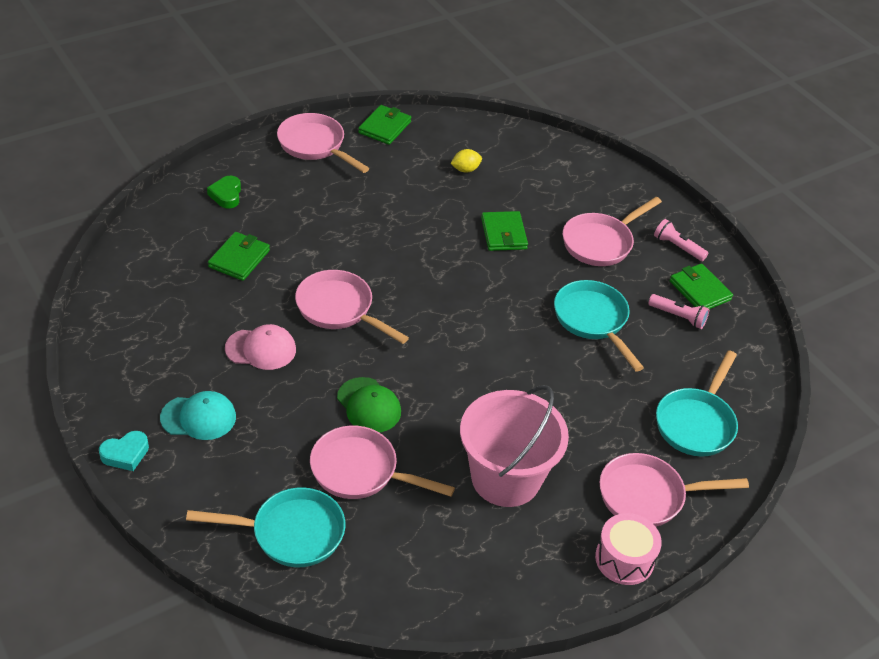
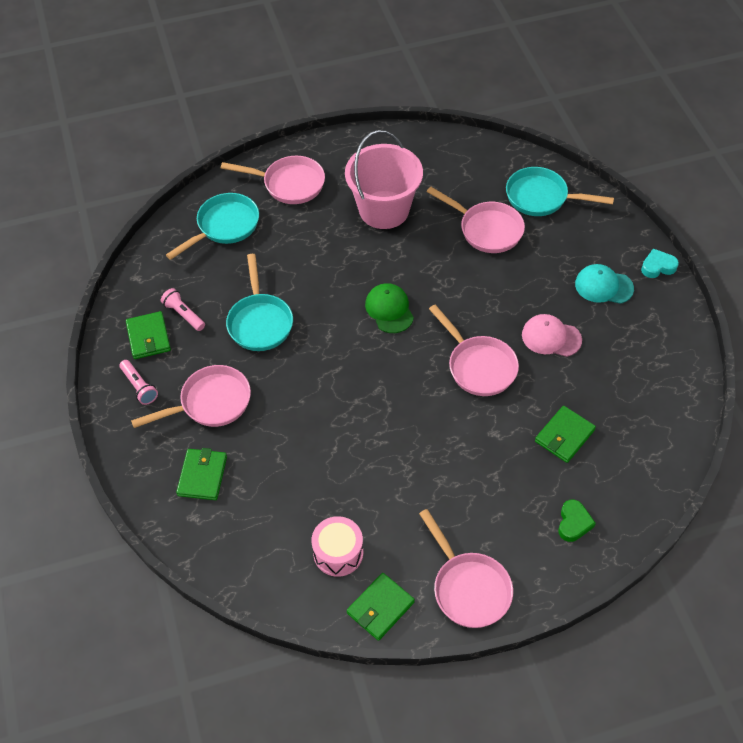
camera: 160 degrees left, 10 degrees up
green cap [337,377,401,432] -> green cap moved to [365,283,414,333]
yellow lemon [451,149,482,173] -> none
green wallet [481,211,528,251] -> green wallet moved to [176,448,227,500]
pink drum [595,513,662,585] -> pink drum moved to [312,516,363,577]

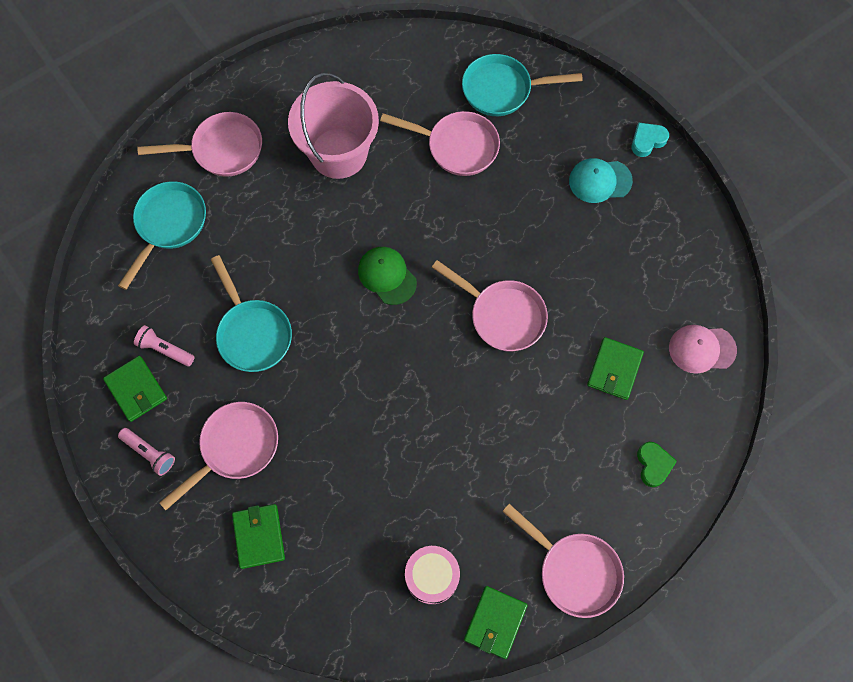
camera: 20 degrees left, 15 degrees up
pink cap [522,314,582,357] -> pink cap moved to [669,325,737,374]

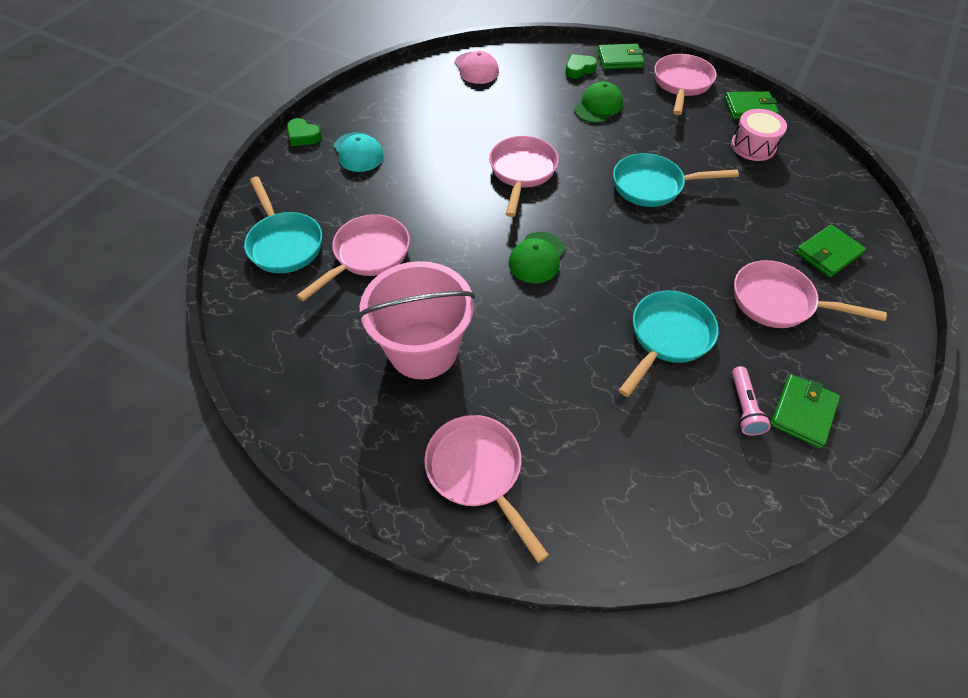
camera: 115 degrees left, 15 degrees down
turquoise pan [118,181,206,290] -> turquoise pan moved to [613,153,739,207]
pink flashlight [118,428,175,476] -> none
pink pan [380,111,500,176] -> pink pan turned 45 degrees clockwise [297,214,410,302]
green wallet [587,337,644,400] -> green wallet moved to [597,43,645,69]
turquoise heart [631,122,669,157] -> green heart [287,118,322,146]
none -> green cap [574,81,623,123]

